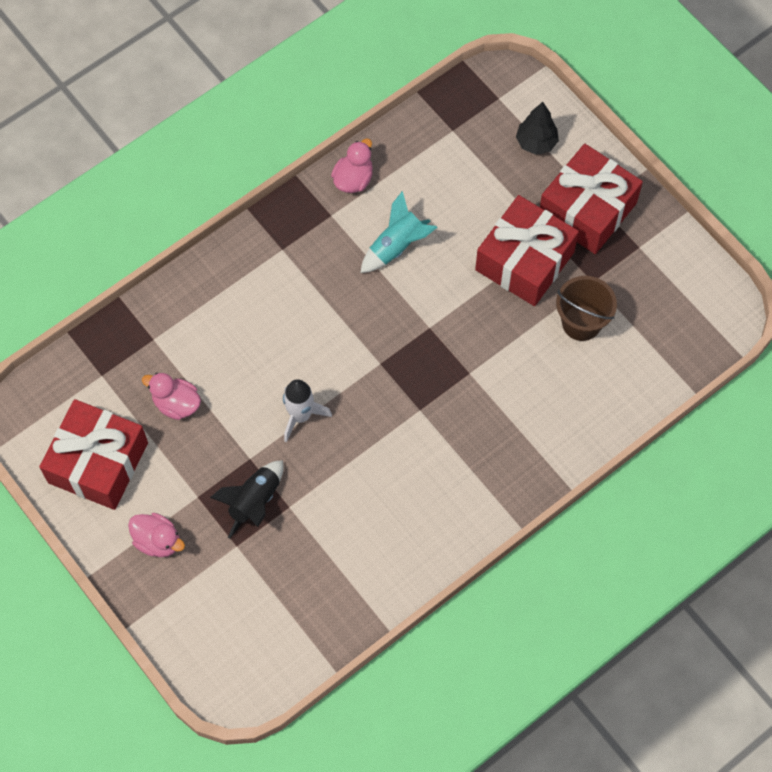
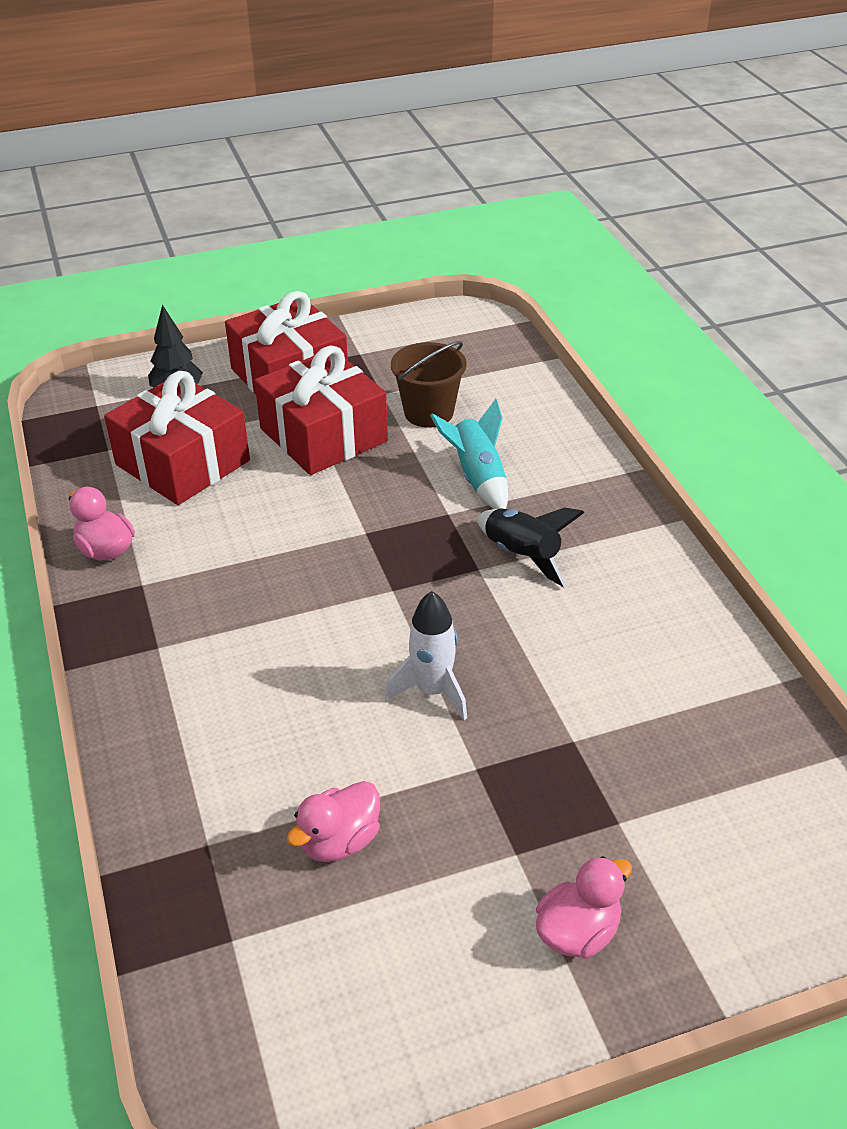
camera: 70 degrees left, 25 degrees down
red gift [39,399,148,510] -> red gift moved to [104,371,250,505]
black rocket [210,460,284,539] -> black rocket moved to [478,507,584,587]
turquoise rocket [360,191,438,273] -> turquoise rocket moved to [430,399,508,509]

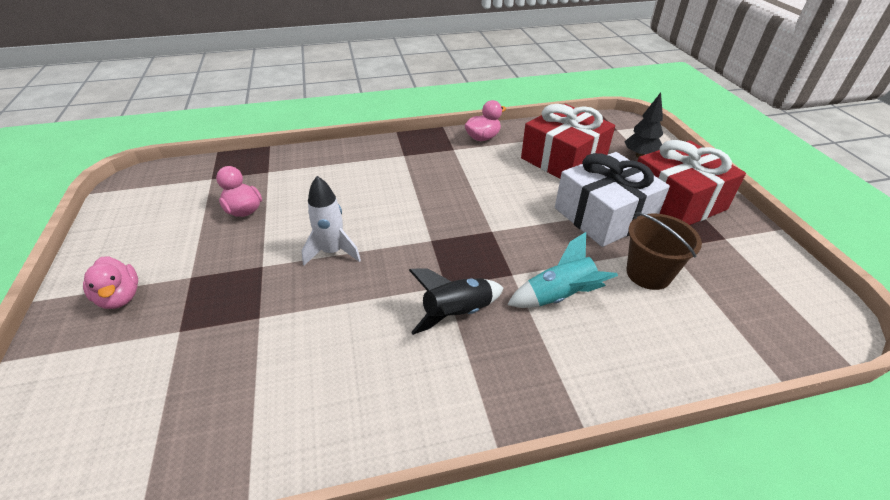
camera: 95 degrees right, 0 degrees up
red gift [254,346,388,475] -> white gift [555,152,670,247]

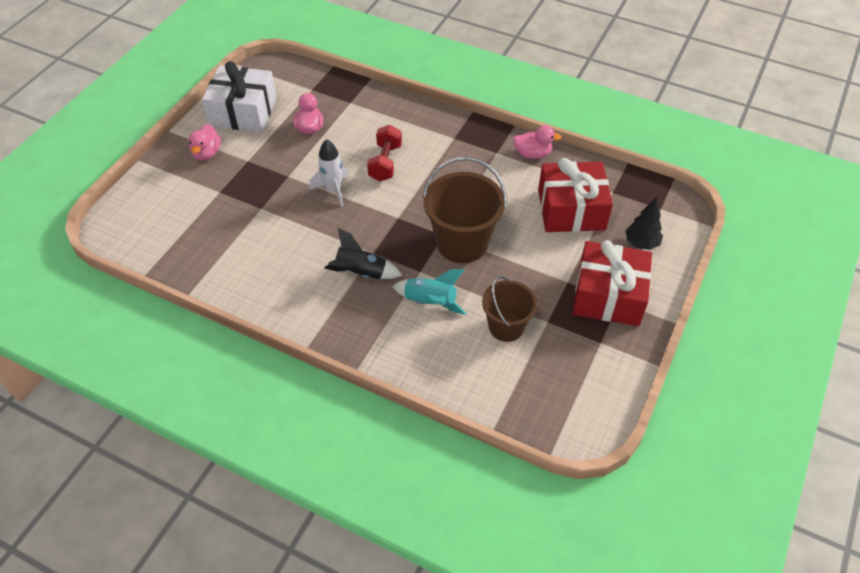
camera: 40 degrees right, 10 degrees up
white gift [555,152,670,247] -> white gift moved to [202,61,277,132]
none -> red dumbbell [367,125,402,181]
none -> brown bucket [422,157,507,263]

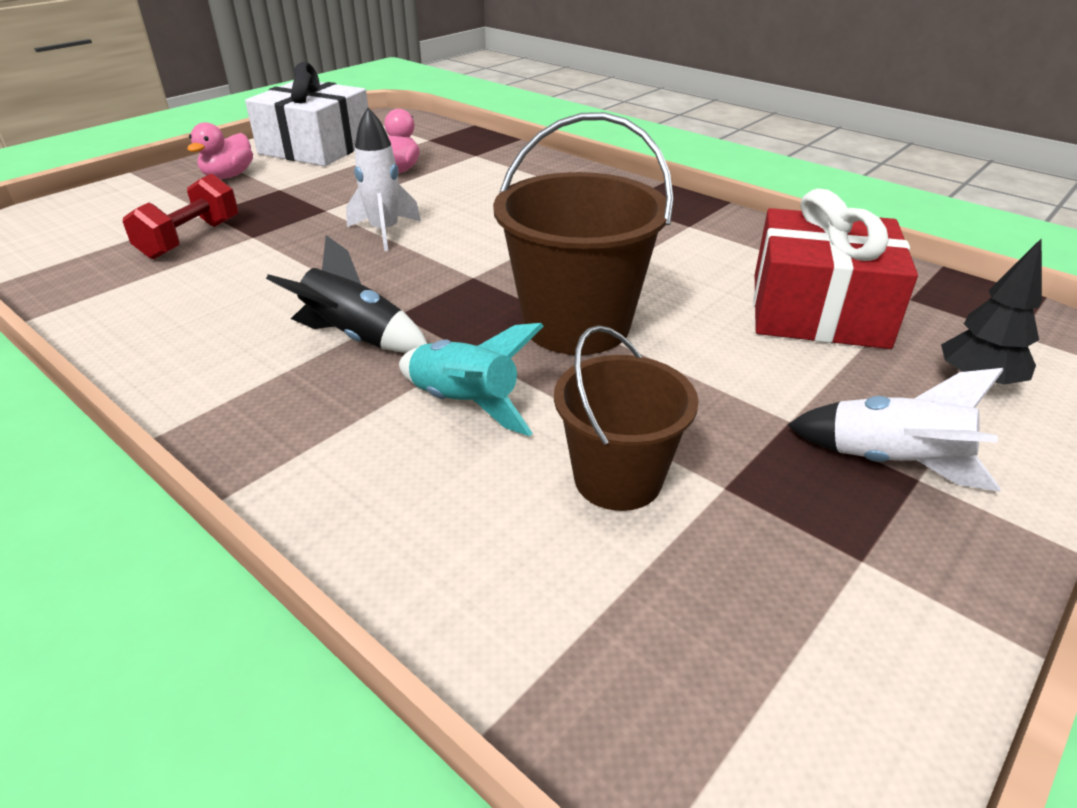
camera: 15 degrees right, 15 degrees down
red dumbbell [367,125,402,181] -> red dumbbell moved to [123,174,238,259]
pink duck [513,125,561,159] -> none
red gift [573,240,652,326] -> white rocket [788,368,1003,492]

